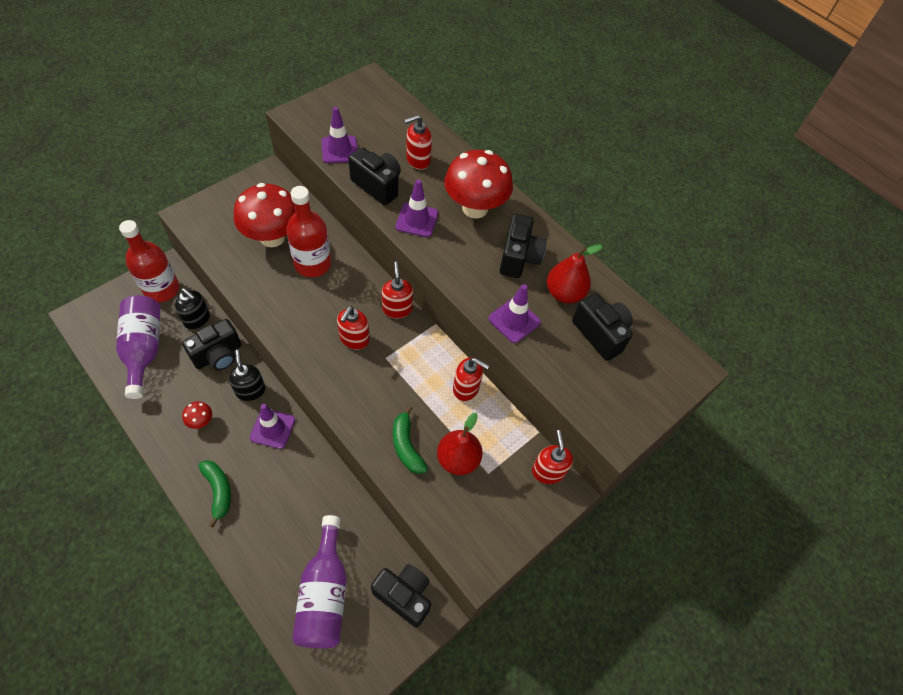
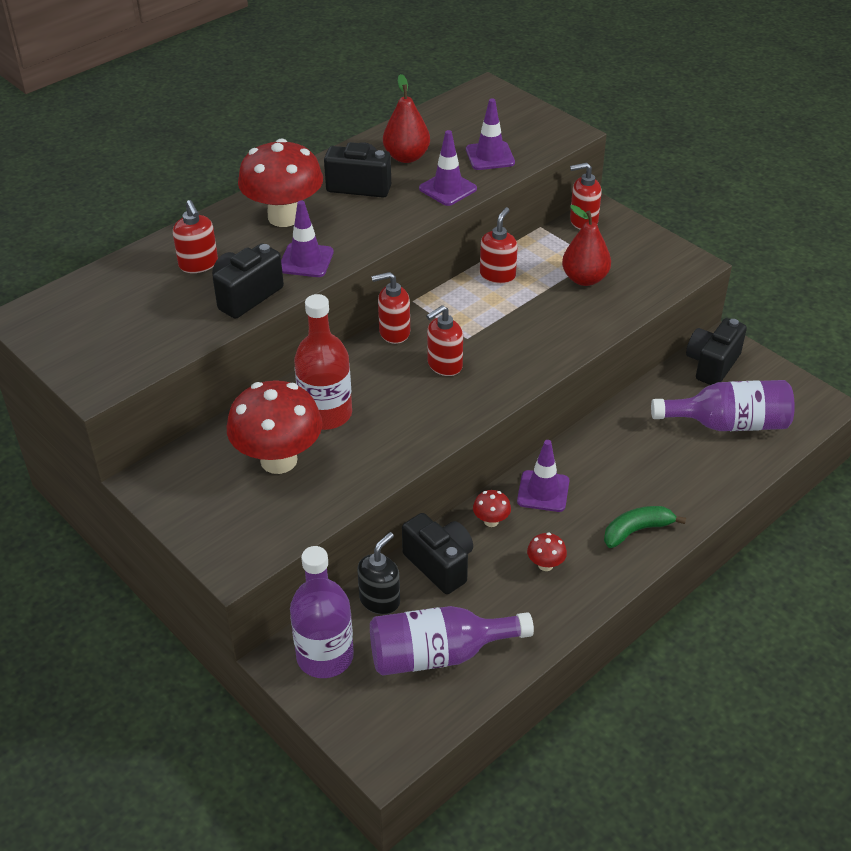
camera: 85 degrees left, 15 degrees down
red bottle [119,220,179,303] -> purple bottle [290,546,354,678]
black soap dispenser [229,350,266,401] -> red mushroom [473,490,511,527]
purple traffic cone [321,107,357,163] -> purple traffic cone moved to [466,98,515,170]
red soap dispenser [337,306,370,350] -> red soap dispenser turned 120 degrees clockwise [426,305,463,376]
green banana [393,406,428,474] -> none
black camera [572,293,633,361] -> none

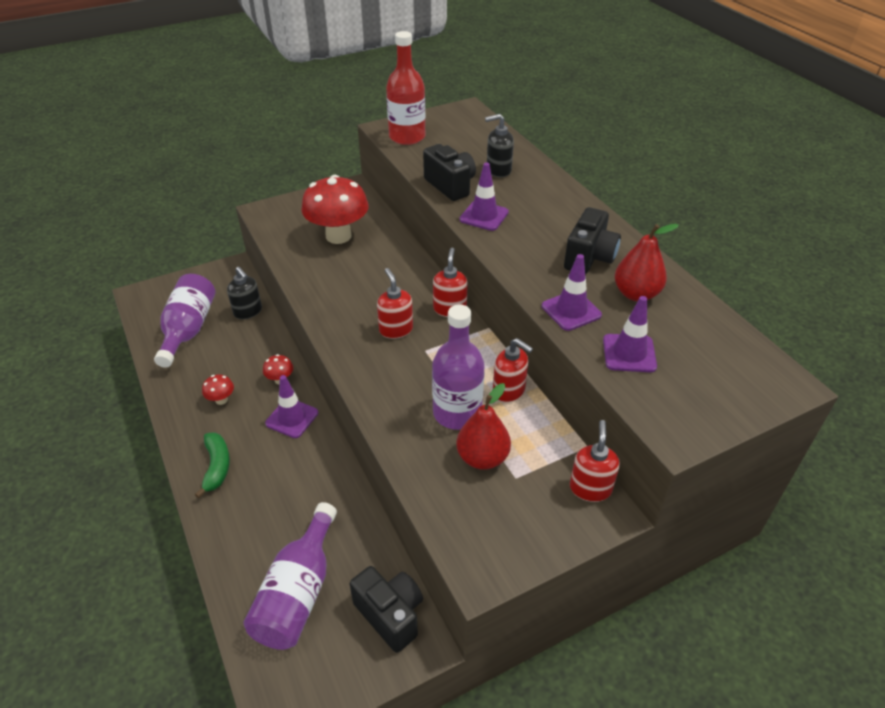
camera: 105 degrees right, 0 degrees up
red soap dispenser [173,200,218,273] -> black soap dispenser [485,114,514,177]
red mushroom [238,138,323,227] -> none
purple bottle [290,546,354,678] -> purple bottle moved to [432,304,485,430]
red bottle [294,294,352,430] -> red bottle moved to [386,31,425,145]
black camera [402,513,473,594] -> none

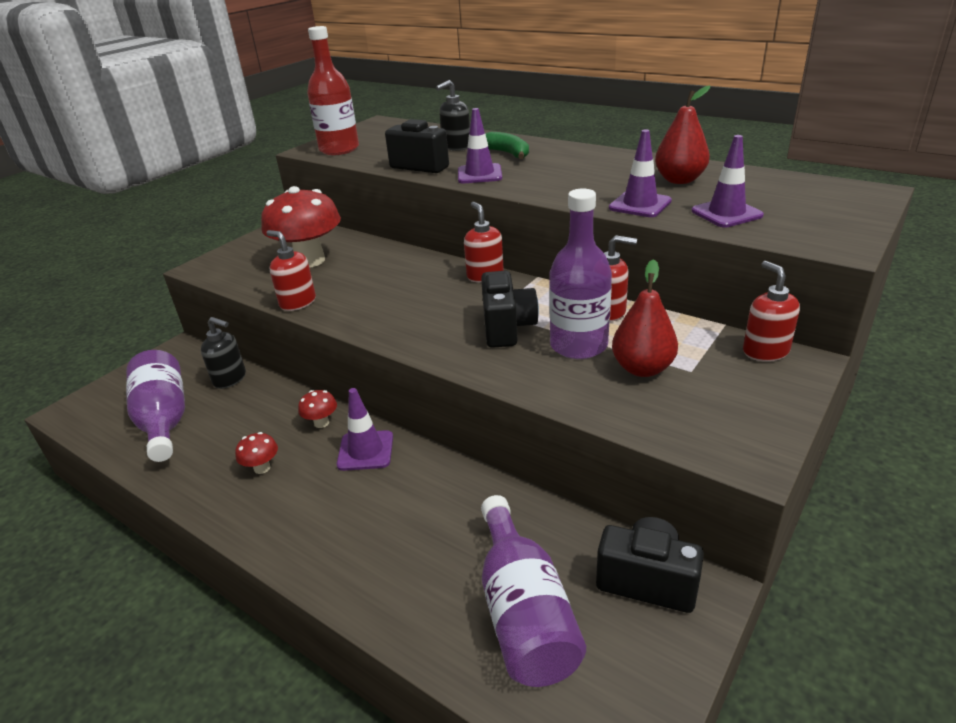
camera: 25 degrees left, 10 degrees down
green banana [195,432,230,498] -> green banana moved to [485,132,529,159]
red soap dispenser [377,268,413,339] -> red soap dispenser moved to [267,230,316,311]
black camera [564,207,621,274] -> black camera moved to [481,271,539,348]

